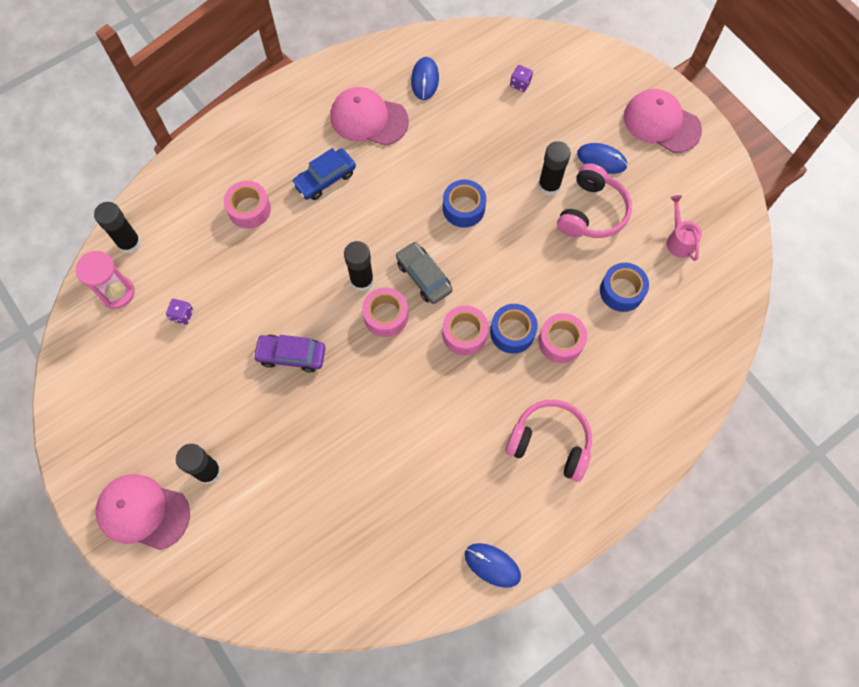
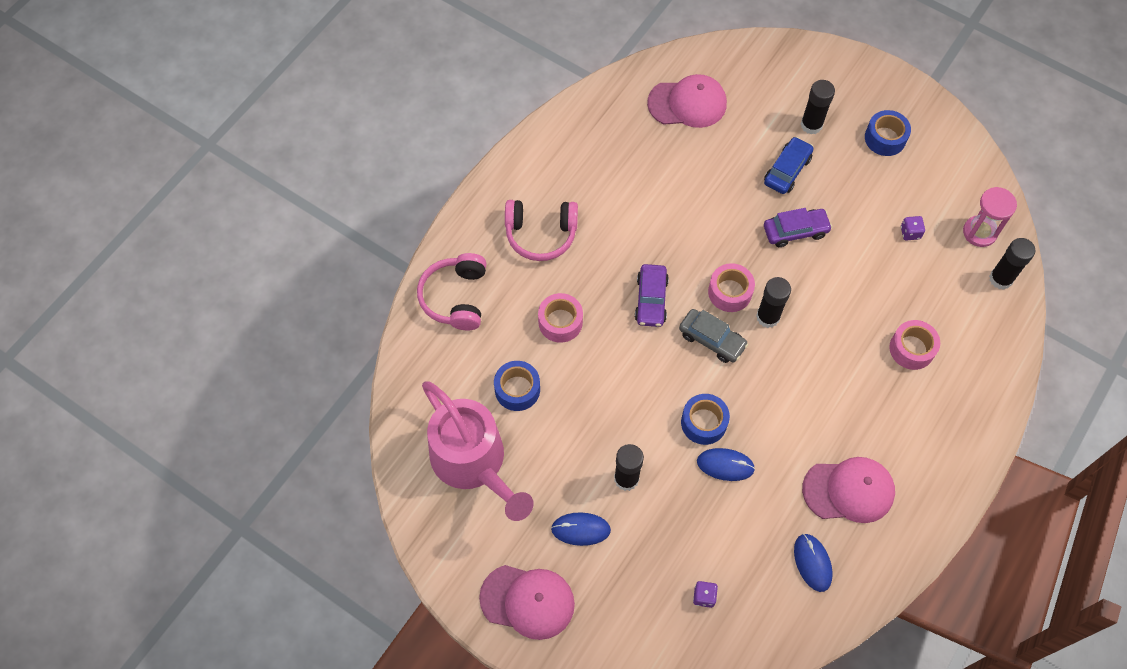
camera: 160 degrees right, 5 degrees down
pink cap [96,474,190,550] -> pink cap moved to [647,74,727,128]
blue car [292,148,356,200] -> blue car moved to [764,137,814,194]
pink tape [442,305,489,355] -> purple car [635,264,669,327]
blue mouse [465,543,521,588] -> blue mouse moved to [697,448,755,481]
blue tape [490,304,538,354] -> blue tape moved to [865,110,911,156]
pink headphones [557,163,632,238] -> pink headphones moved to [417,253,486,330]
pink watering can [667,195,702,261] -> pink watering can [422,381,534,521], size x2.38

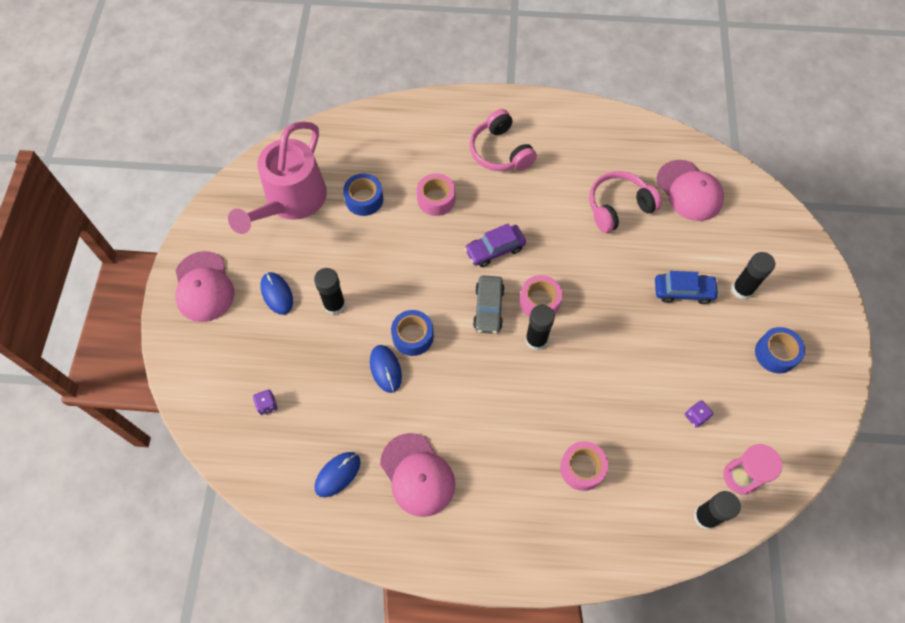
camera: 60 degrees right, 0 degrees up
pink headphones [417,253,486,330] -> pink headphones moved to [589,171,662,233]
purple car [764,208,832,247] -> none

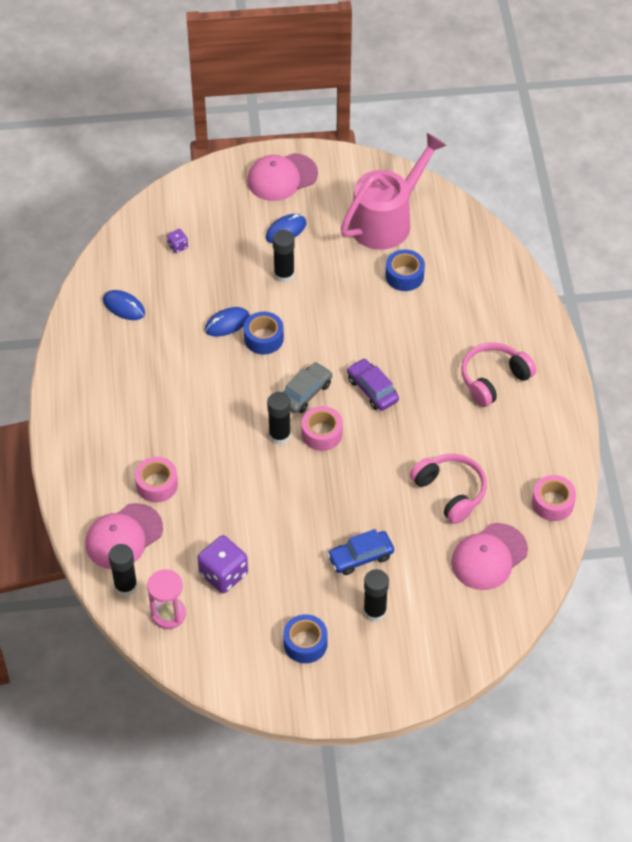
camera: 80 degrees right, 10 degrees down
pink watering can [228,121,327,234] -> pink watering can turned 120 degrees clockwise [340,133,447,250]
pink cap [380,433,455,517] -> pink cap moved to [85,503,163,569]
pink tape [417,173,455,216] -> pink tape moved to [532,475,576,521]
grey car [473,276,505,334] -> grey car turned 135 degrees clockwise [283,362,332,413]
blue car [655,271,719,304] -> blue car turned 75 degrees clockwise [327,529,394,575]
purple dice [685,400,713,428] -> purple dice [197,535,248,593], size x2.05

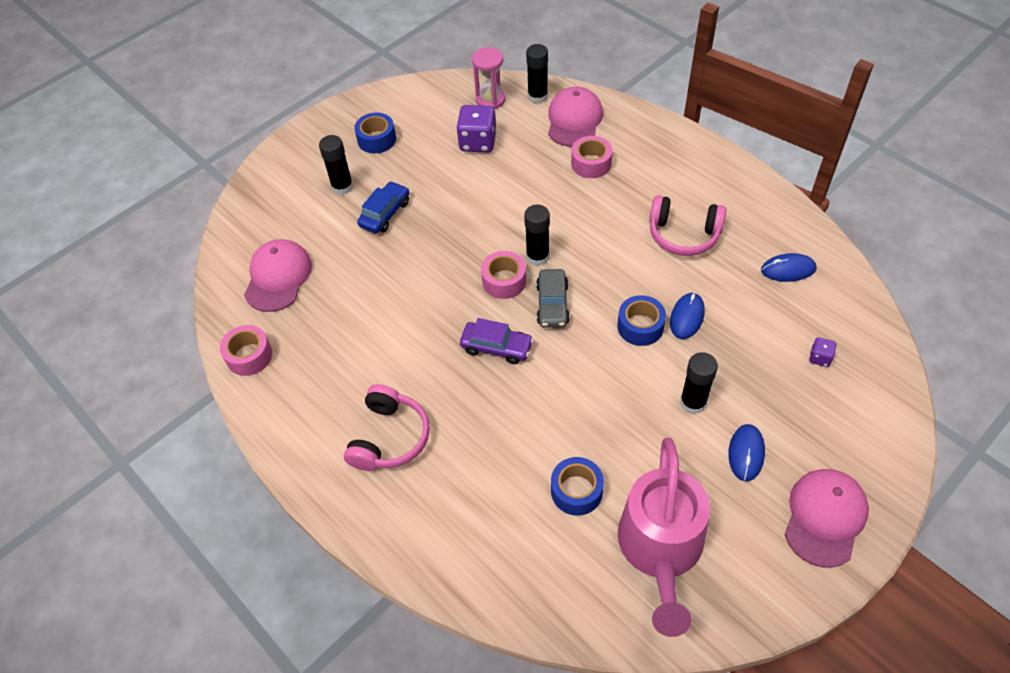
camera: 145 degrees right, 0 degrees up
pink headphones [410,454,487,524] -> pink headphones moved to [650,195,726,256]

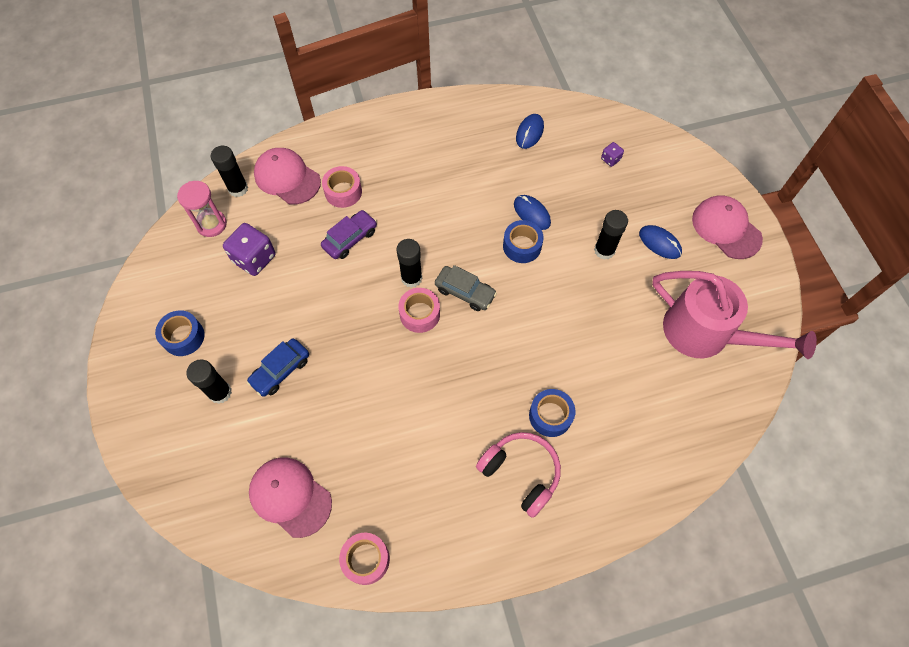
camera: 65 degrees left, 10 degrees up
blue car [357,181,409,233] -> blue car turned 105 degrees counterclockwise [247,338,309,397]
purple car [460,318,534,364] -> purple car moved to [321,210,377,259]
blue tape [551,457,604,516] -> blue tape moved to [529,389,575,437]
pink headphones [650,195,726,256] -> none

